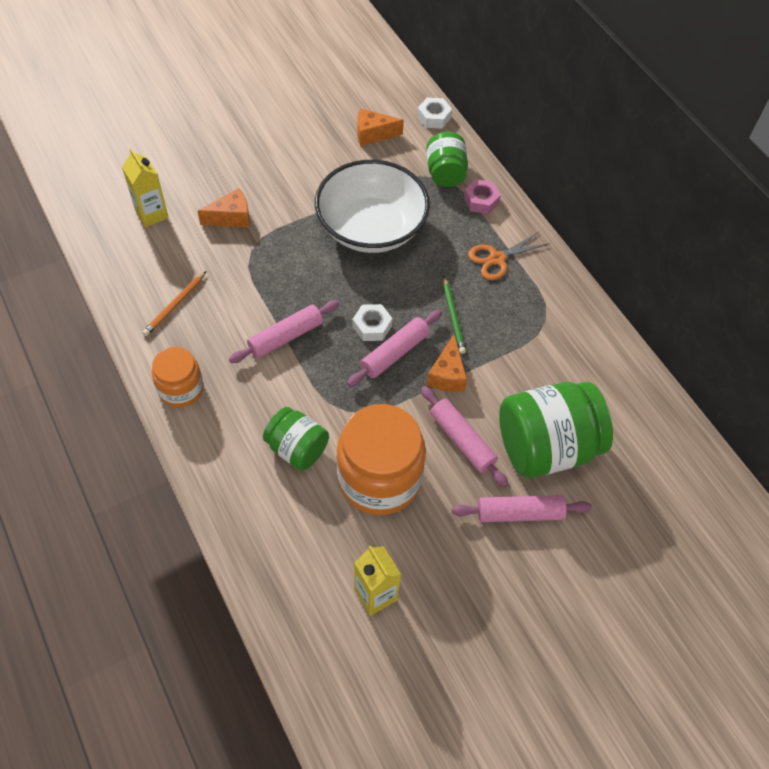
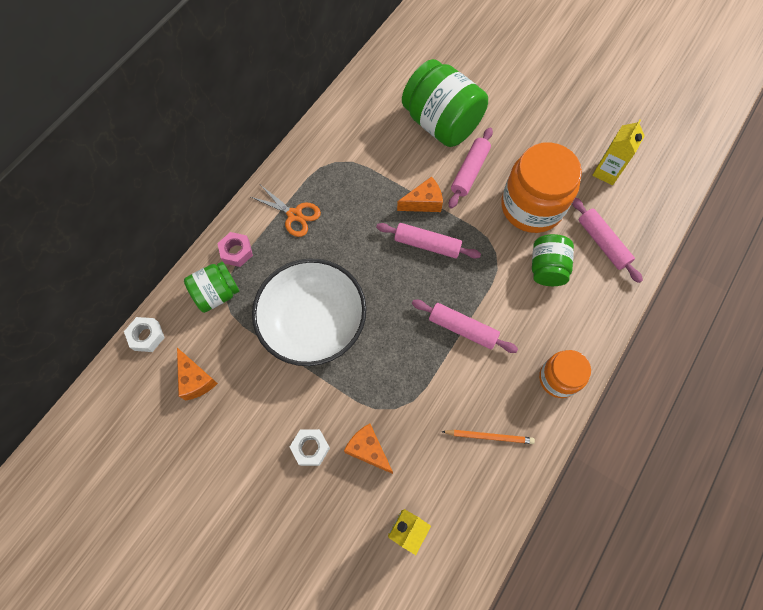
camera: 115 degrees left, 10 degrees up
white nut [353,304,392,341] -> white nut moved to [290,429,330,466]
green pencil [443,276,466,354] -> none
pink rolling pin [452,495,592,522] -> pink rolling pin moved to [572,197,643,283]

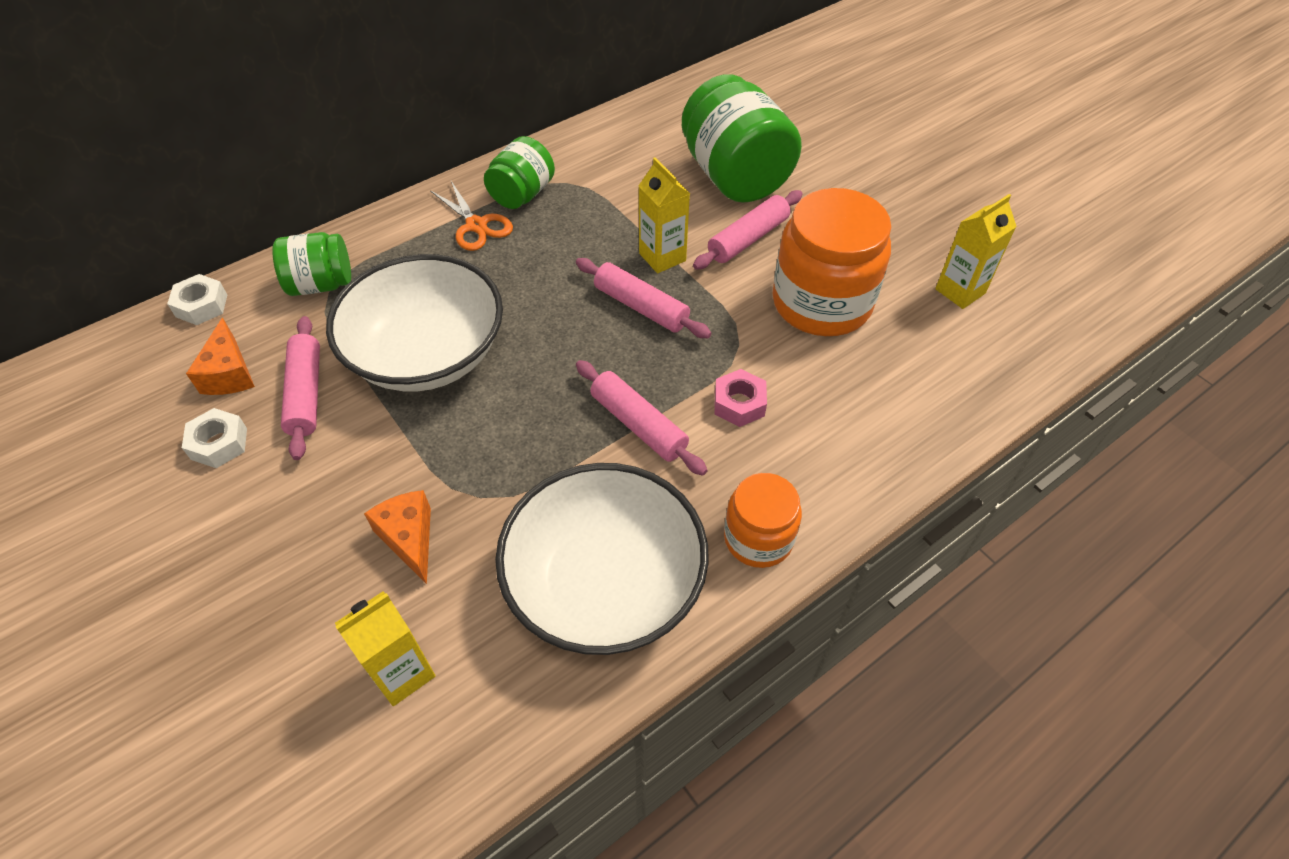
camera: 20 degrees right, 15 degrees down
pink nut [217,232,253,267] -> pink nut moved to [715,369,767,427]
white nut [290,429,330,466] -> white nut moved to [182,408,247,468]
orange cheese [397,177,443,212] -> yellow carton [638,157,690,273]
orange pencil [441,430,535,444] -> white bowl [495,463,709,655]
green jar [532,234,574,286] -> green jar moved to [484,136,555,209]
pink rolling pin [572,197,643,283] -> pink rolling pin moved to [281,316,320,460]

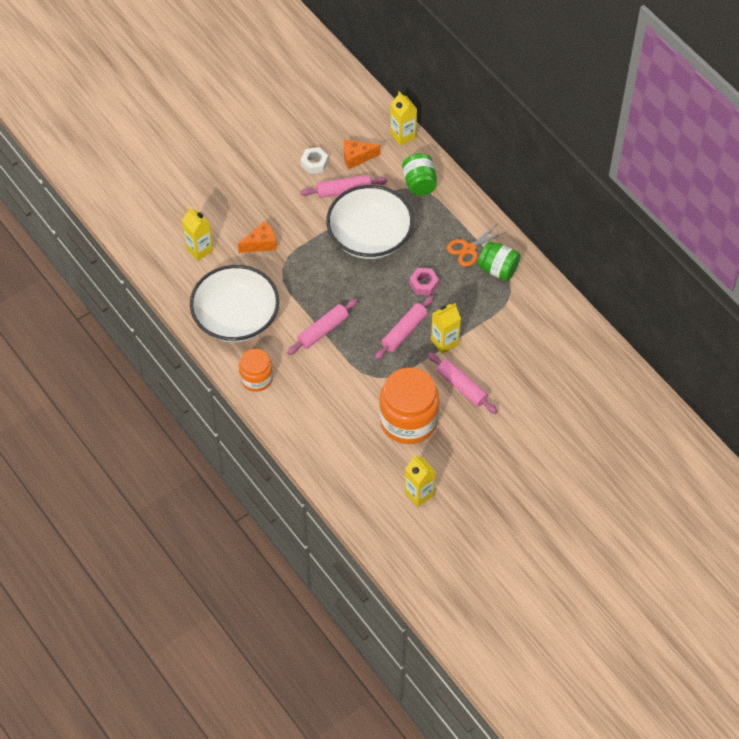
camera: 90 degrees right, 5 degrees up
white nut [167,274,227,325] -> yellow carton [390,91,417,146]
green jar [682,74,802,203] -> none
pink nut [715,369,767,427] -> pink nut moved to [409,268,439,295]

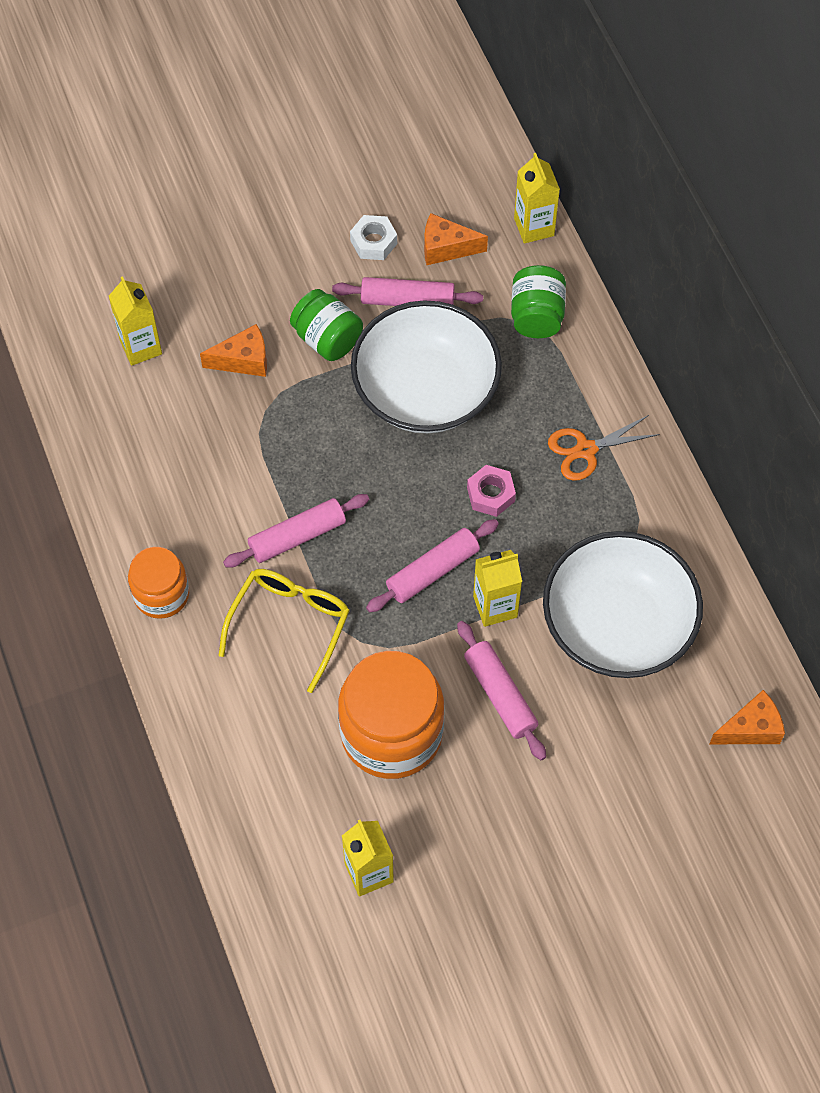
camera: 15 degrees right, 5 degrees up
white bowl [190,265,279,342] -> white bowl moved to [543,531,703,678]
green jar [478,241,520,281] -> green jar moved to [290,289,363,361]
none -> yellow glasses [219,569,350,693]
none -> orange cheese [710,690,785,744]

